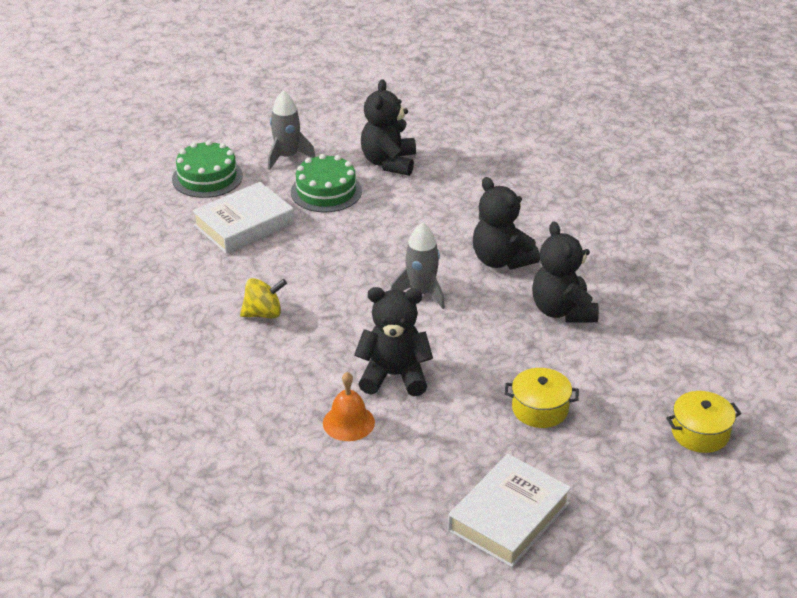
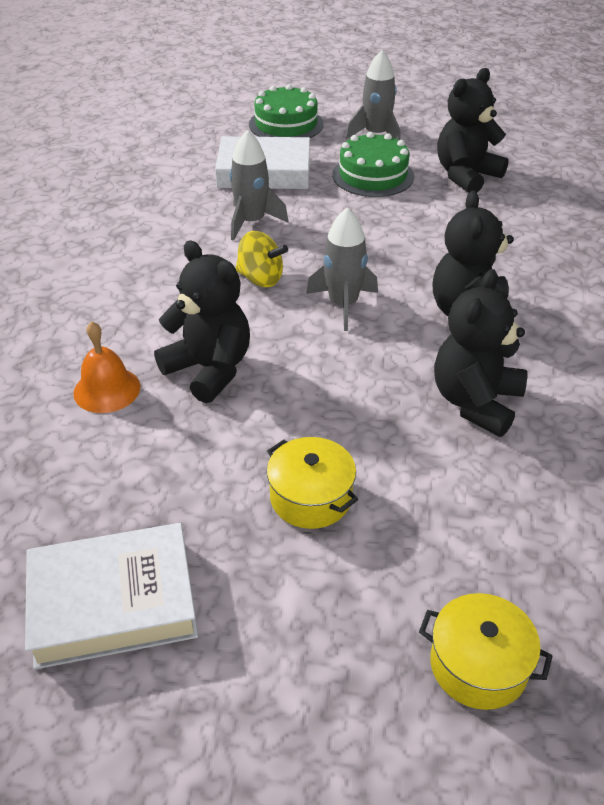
camera: 40 degrees right, 5 degrees up
yellow spinning top [240,278,287,319] -> yellow spinning top moved to [236,231,288,287]
none -> grey rocket [229,130,288,241]

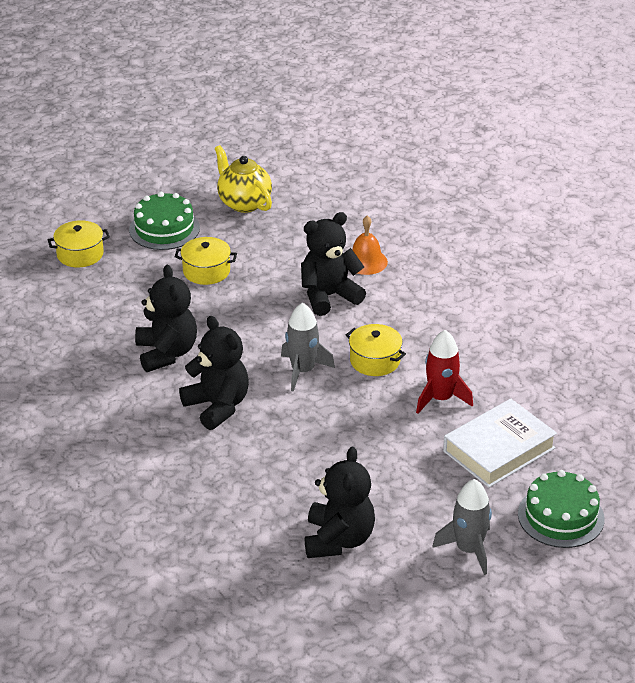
camera: 140 degrees right, 5 degrees down
white book [25,523,198,670] -> yellow teapot [215,145,272,213]
black teddy bear [154,240,250,403] -> black teddy bear turned 150 degrees clockwise [301,212,366,316]
grey rocket [229,130,288,241] -> red rocket [416,330,473,414]
yellow spinning top [236,231,288,287] -> yellow pot [346,324,406,376]
green cake [332,132,414,197] -> green cake moved to [129,192,200,250]

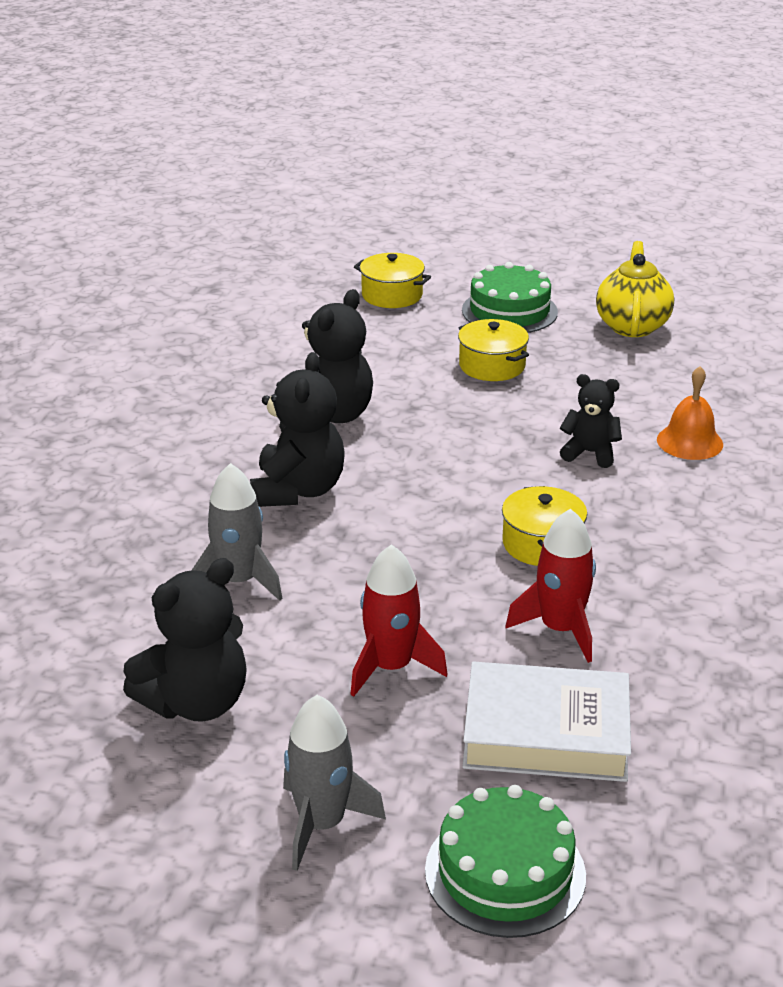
camera: 45 degrees right, 5 degrees down
grey rocket [281,302,335,392] -> grey rocket moved to [191,463,282,601]
black teddy bear [301,212,366,316] -> black teddy bear [560,374,622,468], size x0.60
none -> red rocket [350,544,447,697]

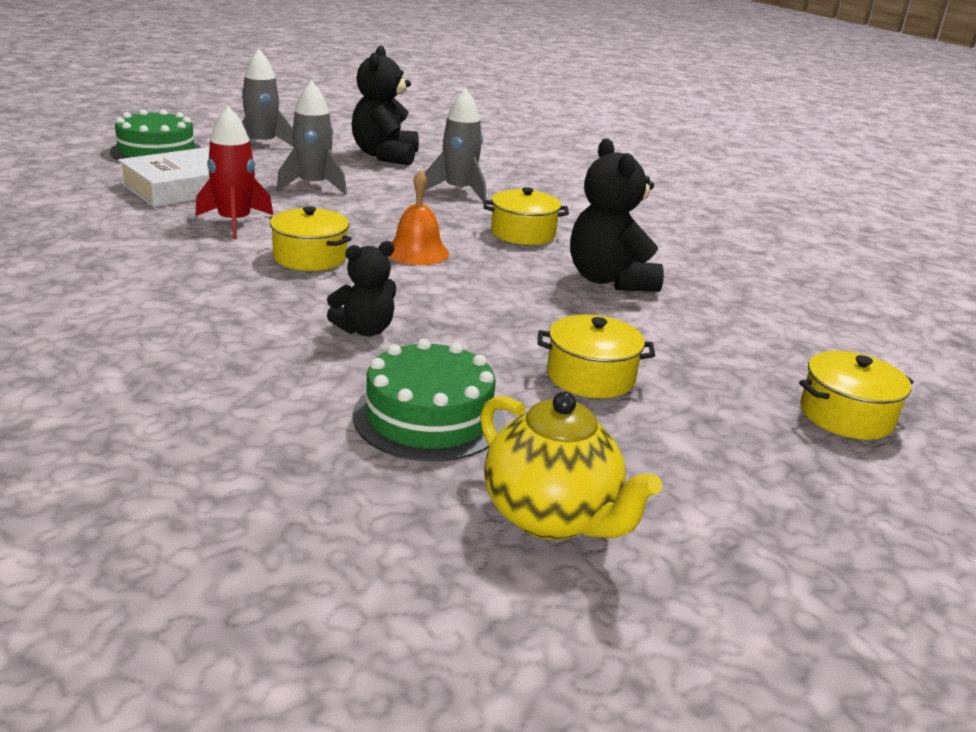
camera: 130 degrees right, 5 degrees down
black teddy bear [250,352,345,507] -> yellow pot [483,187,569,245]
red rocket [350,544,447,697] -> grey rocket [277,81,347,194]
green cake [462,262,558,333] -> green cake moved to [353,339,505,462]
orange bell [657,366,723,460] -> orange bell moved to [388,170,449,265]

